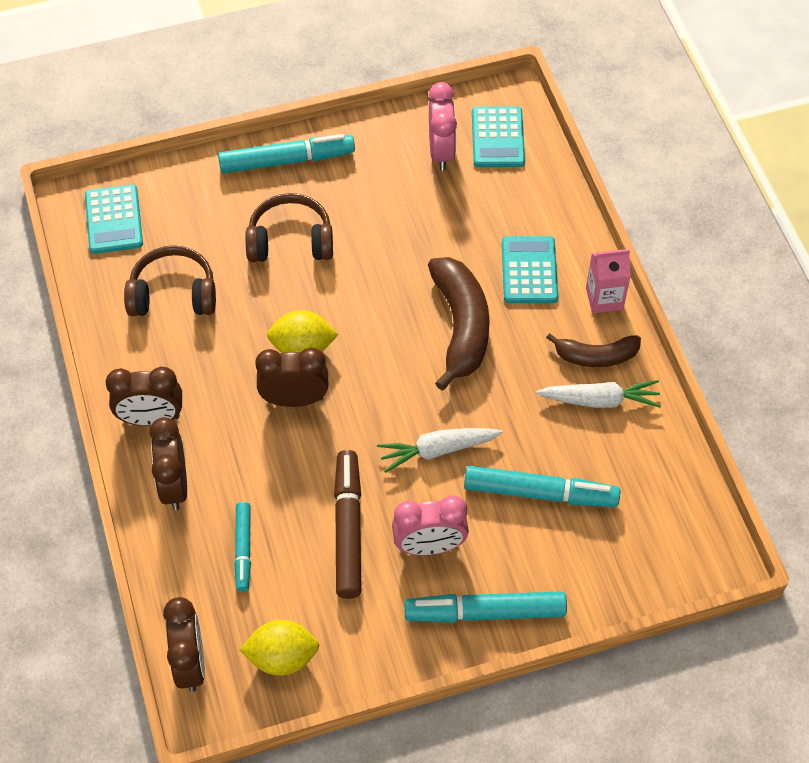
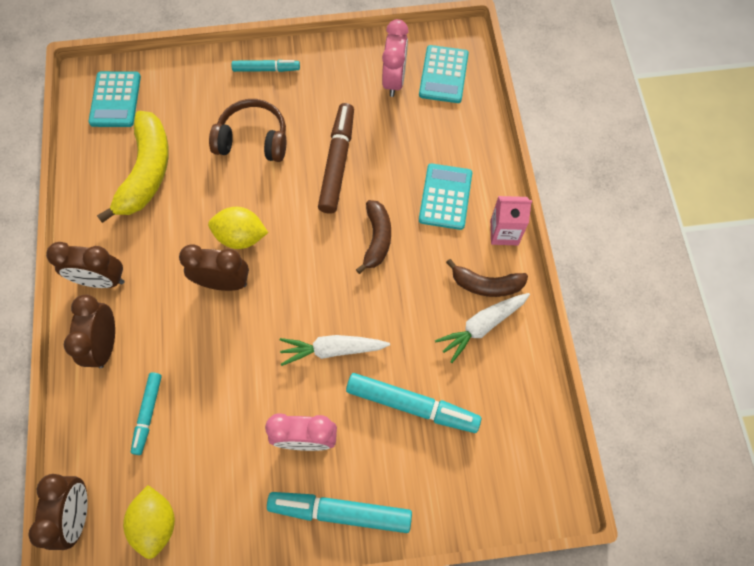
camera: 10 degrees right, 10 degrees up
brown headphones [124,245,216,316] -> yellow banana [97,111,169,223]
turquoise marker [218,134,355,173] -> turquoise marker [232,60,300,72], size x0.60
yellow lemon [240,620,319,676] -> yellow lemon turned 75 degrees clockwise [123,485,175,559]
brown marker [334,450,361,599] -> brown marker moved to [318,103,354,214]
brown banana [428,257,490,391] -> brown banana [356,200,391,274], size x0.61
white carrot [536,380,661,408] -> white carrot turned 135 degrees clockwise [435,293,530,363]

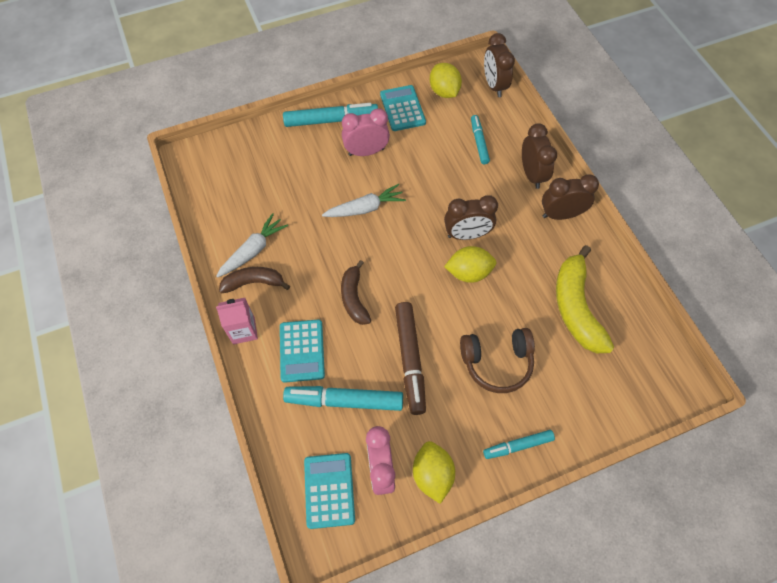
camera: 165 degrees right, 5 degrees down
turquoise calculator [88,71,141,127] -> turquoise calculator moved to [380,85,426,131]
turquoise marker [346,373,481,433] -> turquoise marker moved to [283,386,403,411]
none -> yellow lemon [413,441,455,504]

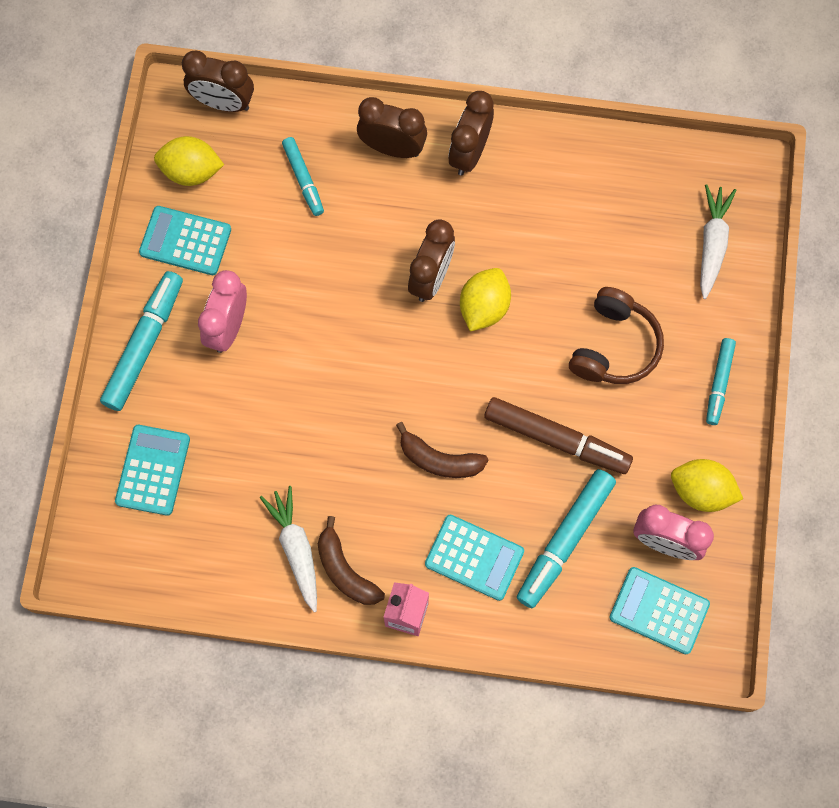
camera: 60 degrees left, 10 degrees up
brown banana [219,267,290,293] -> brown banana turned 60 degrees counterclockwise [318,516,385,605]
white carrot [322,184,406,217] -> white carrot moved to [700,184,736,299]
turquoise marker [471,115,490,164] -> turquoise marker turned 135 degrees counterclockwise [282,137,324,216]
yellow banana [556,245,614,353] -> none
none -> turquoise calculator [115,425,190,516]

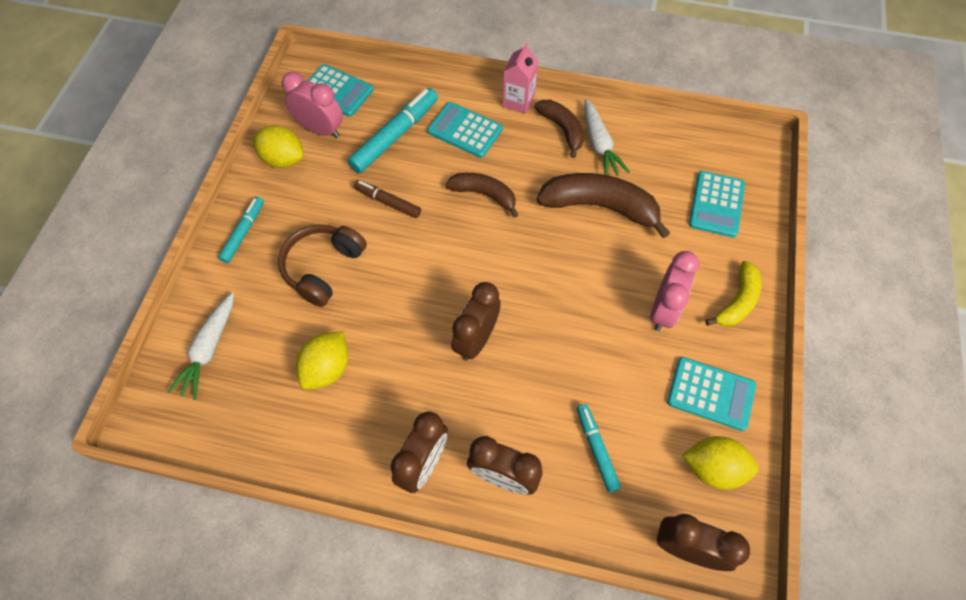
camera: 175 degrees left, 10 degrees down
turquoise marker [100,271,183,411] -> yellow banana [705,260,761,327]
yellow lemon [460,268,511,331] -> yellow lemon moved to [296,331,348,390]
brown marker [484,397,633,474] -> brown marker [353,180,421,218], size x0.60
none -> brown banana [537,173,670,239]

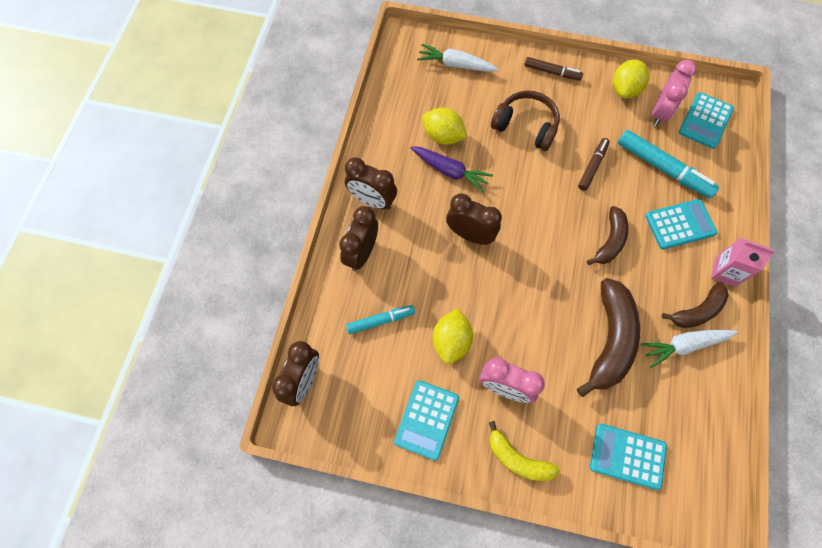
camera: 90 degrees right, 5 degrees up
turquoise marker [218,197,264,263] -> brown marker [525,57,583,81]
turquoise calculator [427,102,503,158] -> turquoise calculator turned 45 degrees clockwise [645,199,717,249]
yellow lemon [682,436,758,490] -> yellow lemon moved to [433,308,473,364]
none -> purple carrot [411,146,493,193]

